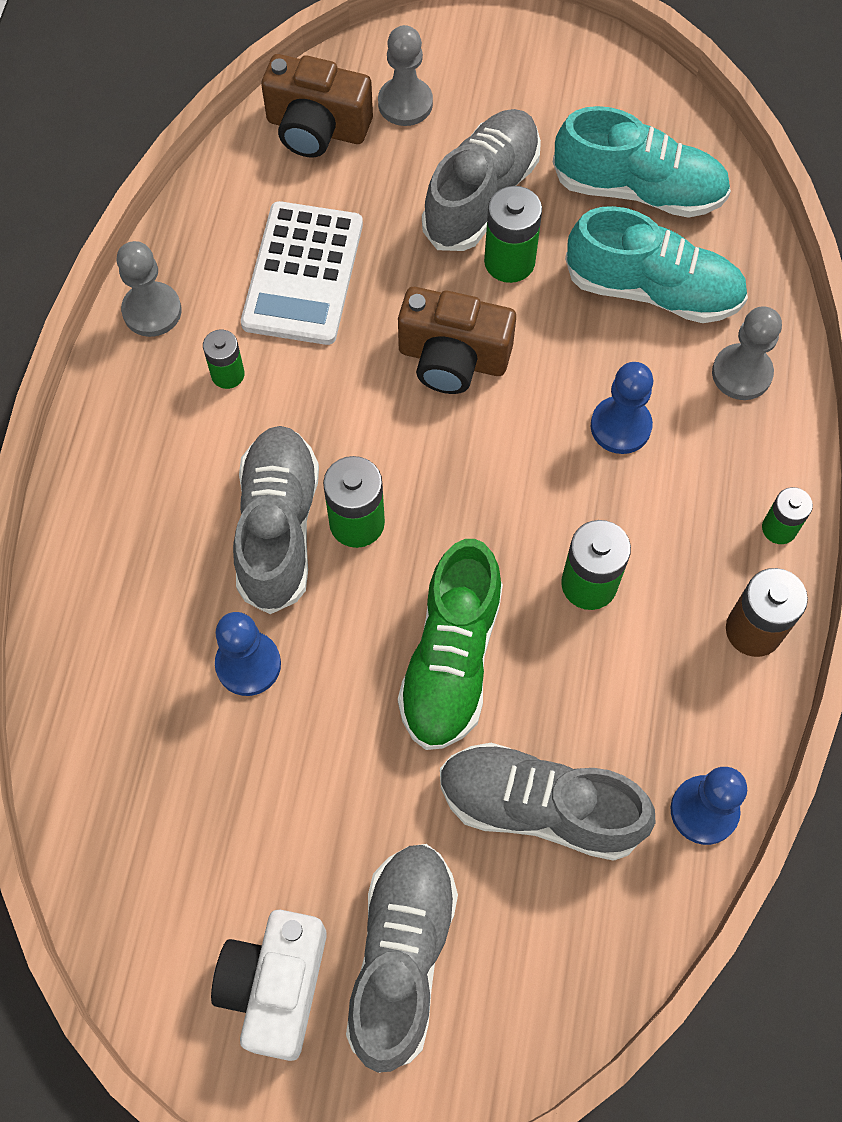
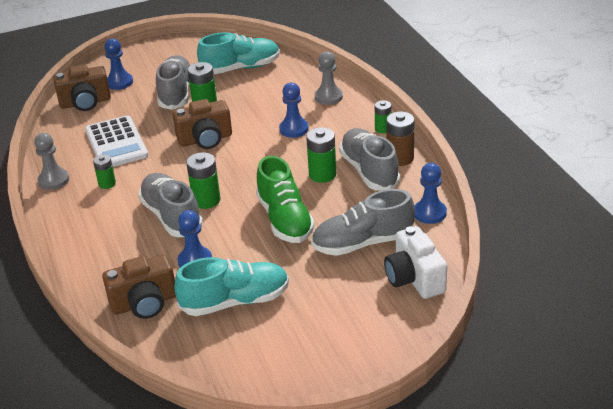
camera: 30 degrees left, 30 degrees down
white camera [211,909,327,1061] -> white camera moved to [384,226,447,299]
grey shoe [346,844,458,1073] -> grey shoe moved to [339,128,400,190]
grey pawn [378,25,433,126] -> blue pawn [104,38,133,90]
turquoise shoe [565,206,748,323] -> turquoise shoe moved to [174,257,289,316]
none -> brown camera [102,255,176,319]

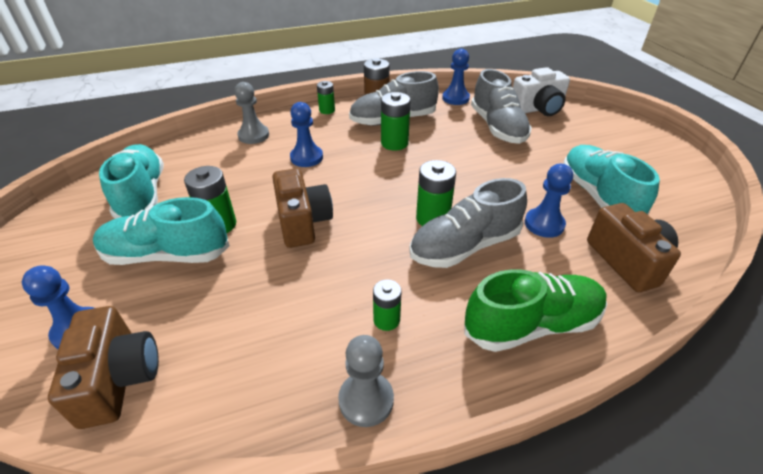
camera: 90 degrees left, 5 degrees up
white calculator [85,115,148,167] -> none
grey shoe [156,55,190,110] -> turquoise shoe [93,197,230,265]
green shoe [256,156,315,243] -> green shoe moved to [464,269,607,352]

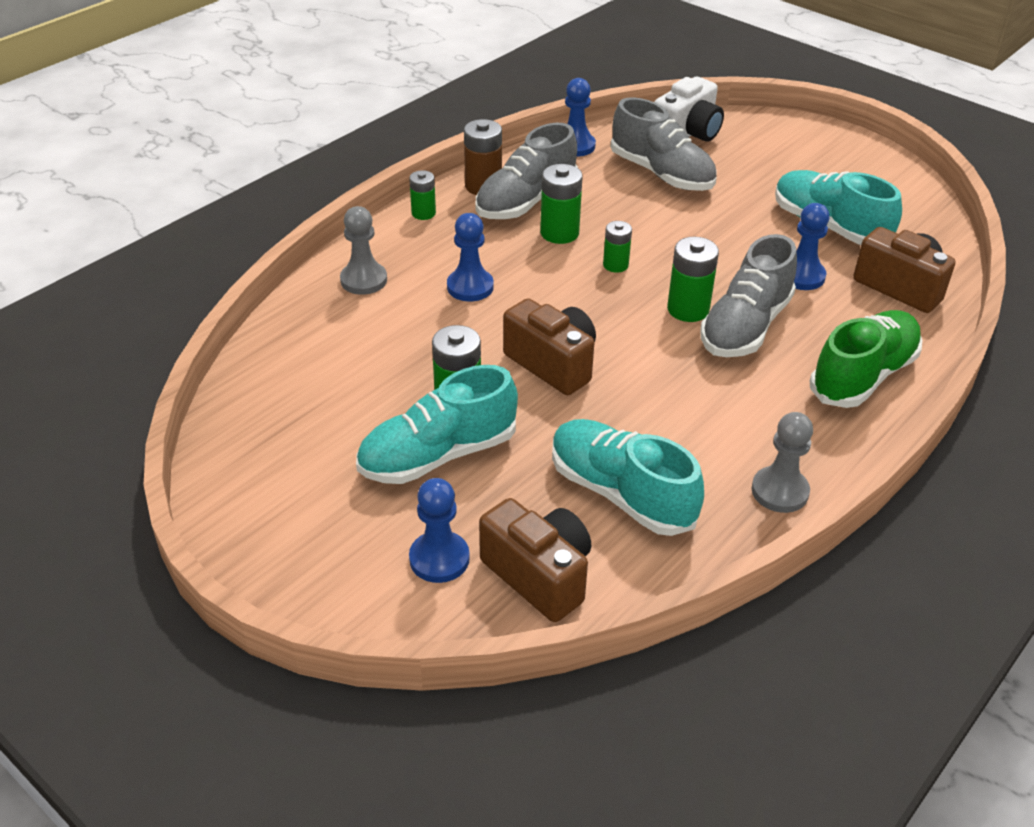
camera: 30 degrees left, 0 degrees up
turquoise shoe [99,144,164,219] -> turquoise shoe moved to [552,419,704,536]
green battery [373,279,402,331] -> green battery moved to [603,221,632,273]

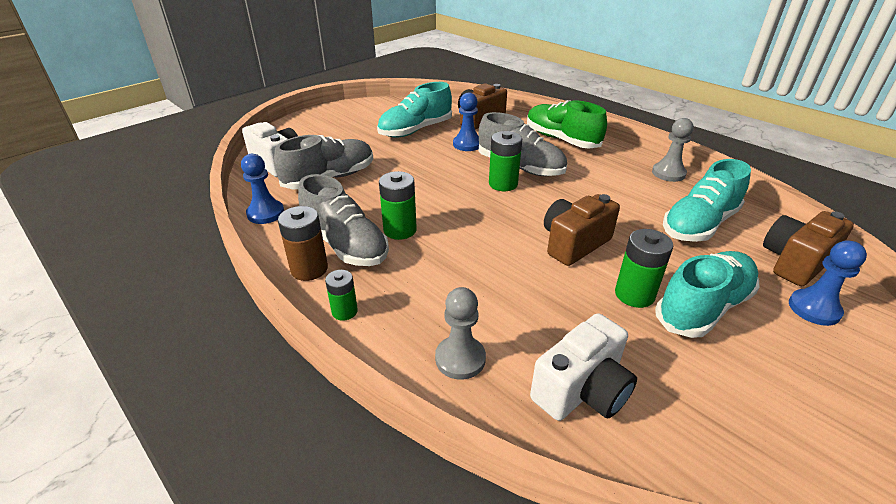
camera: 85 degrees left, 5 degrees down
turquoise shoe [356,365,518,484] -> turquoise shoe turned 105 degrees counterclockwise [655,251,760,338]
blue pawn [447,213,494,301] -> none
green battery [603,221,632,273] -> none
none -> white camera [530,313,637,421]

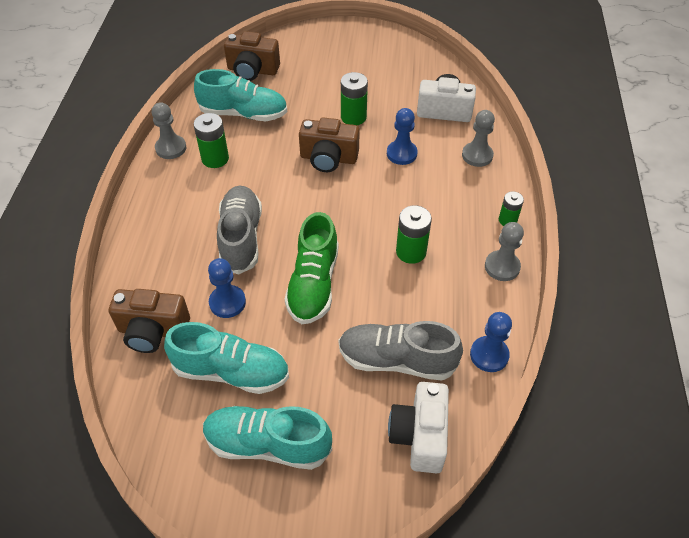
camera: 130 degrees left, 15 degrees up
brown battery [278,206,328,281] -> grey pawn [485,222,524,281]
grey shoe [298,174,389,266] -> none
green battery [489,131,522,191] -> green battery moved to [194,113,229,168]
green shoe [527,100,607,149] -> green shoe moved to [285,212,339,324]
turquoise shoe [655,251,760,338] -> turquoise shoe moved to [203,406,332,470]
blue pawn [789,241,867,326] -> blue pawn moved to [387,108,418,165]

